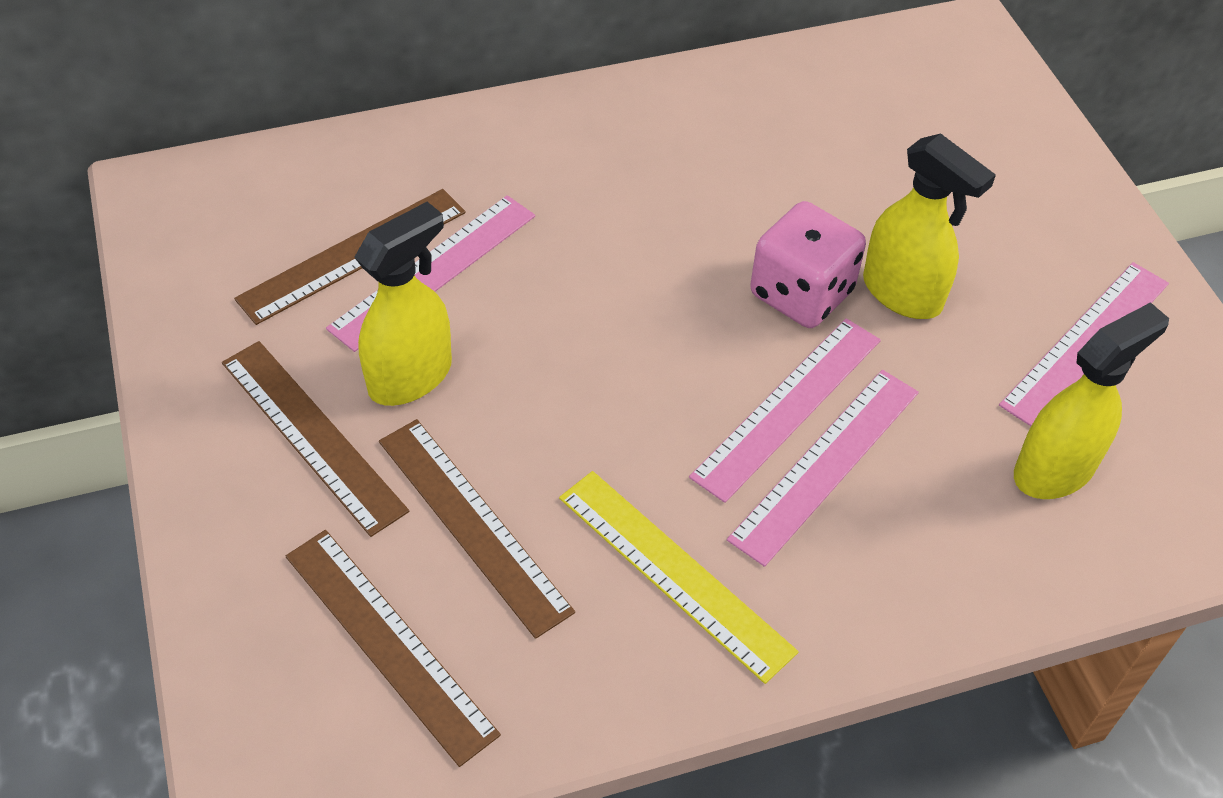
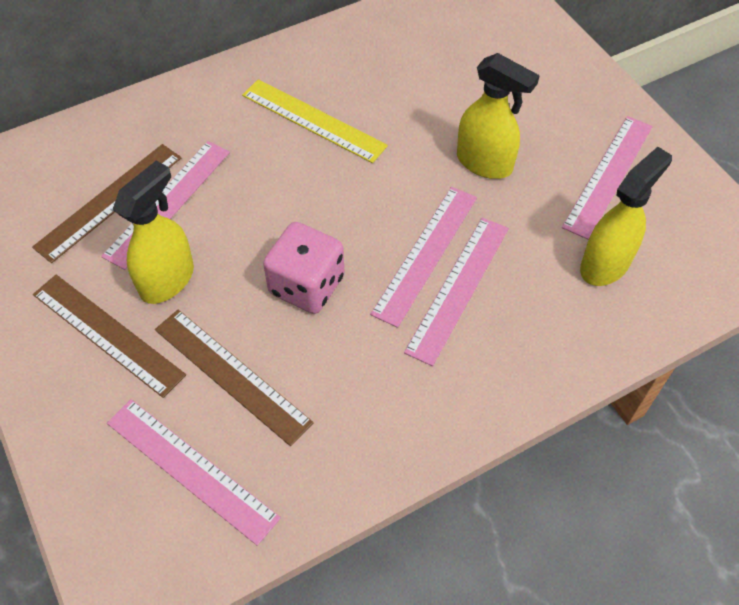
camera: 10 degrees left, 5 degrees up
brown ruler [286,530,501,767] -> pink ruler [107,399,281,546]
yellow ruler [559,471,799,684] -> yellow ruler moved to [242,79,388,163]
pink dice [750,201,866,328] -> pink dice moved to [263,222,344,314]

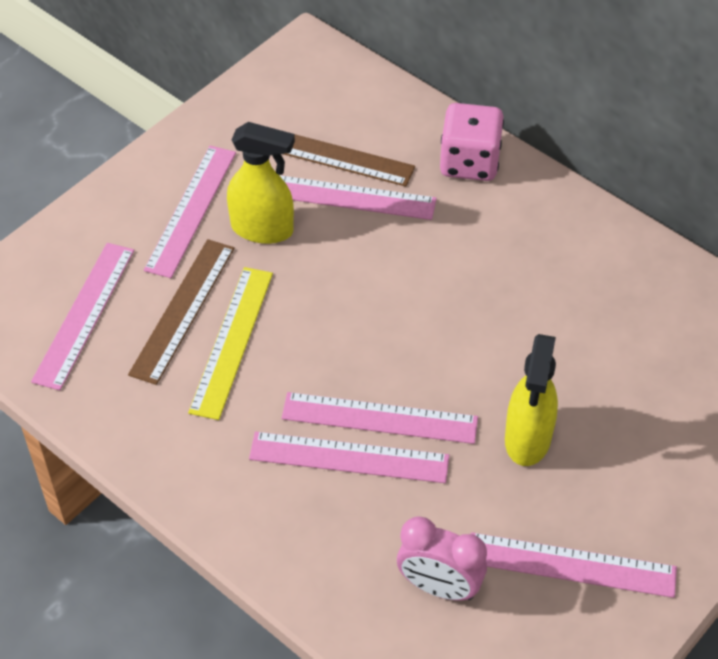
camera: 70 degrees right, 5 degrees down
brown ruler [33,274,186,398] -> pink ruler [144,146,236,278]
yellow ruler [242,79,388,163] -> yellow ruler moved to [188,267,273,420]
pink dice [263,222,344,314] -> pink dice moved to [440,103,504,181]
yellow spray bottle [580,147,672,286] -> pink clock [397,517,487,601]

